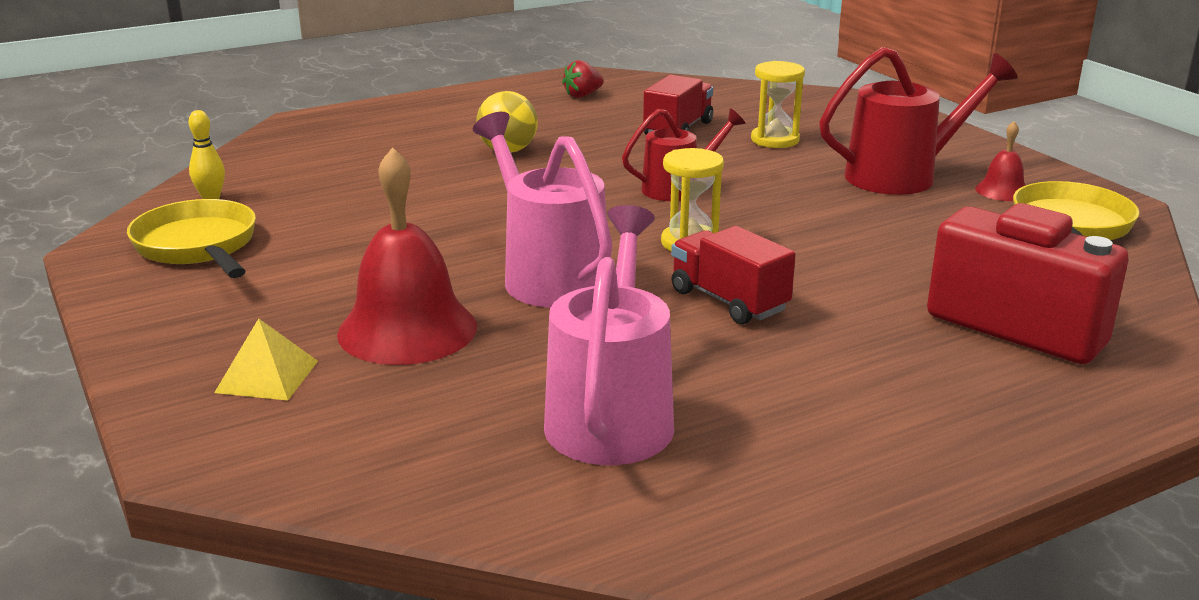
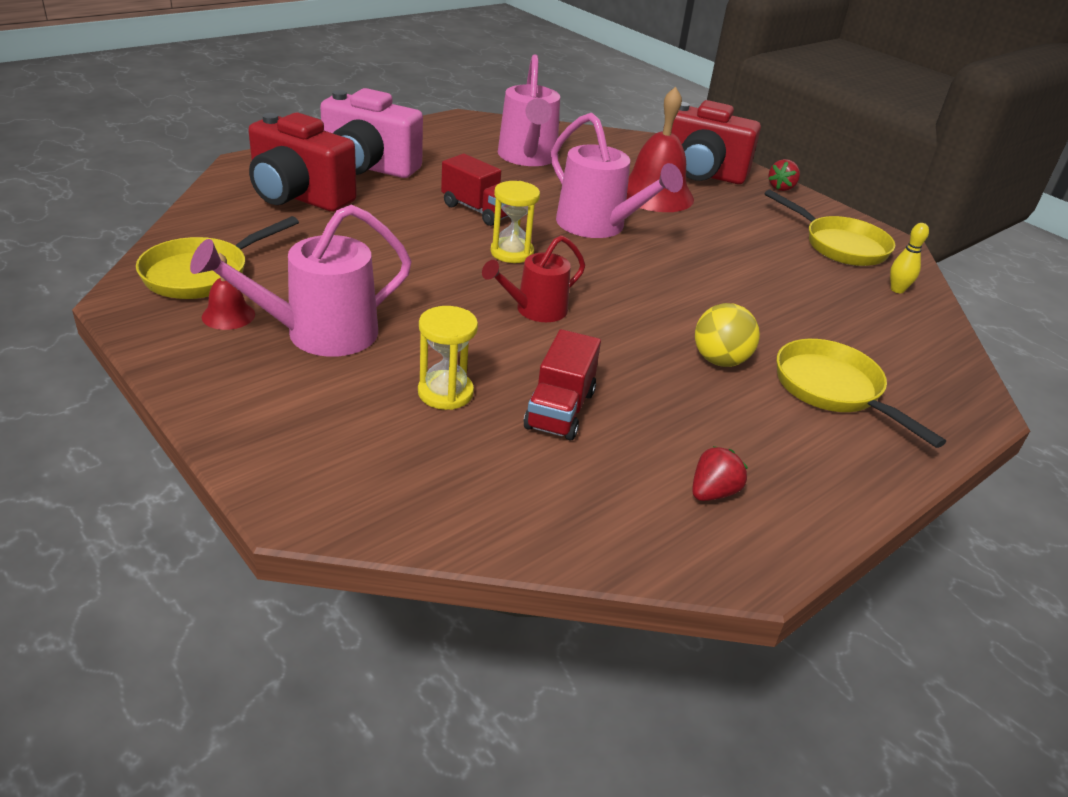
camera: 165 degrees right, 10 degrees up
yellow pyramid [214,318,318,400] -> red camera [663,100,761,184]
red watering can [819,47,1018,195] -> pink watering can [190,204,412,357]
none -> pink camera [320,88,423,178]
none -> red strawberry [768,159,800,191]
none -> yellow pan [776,339,946,448]

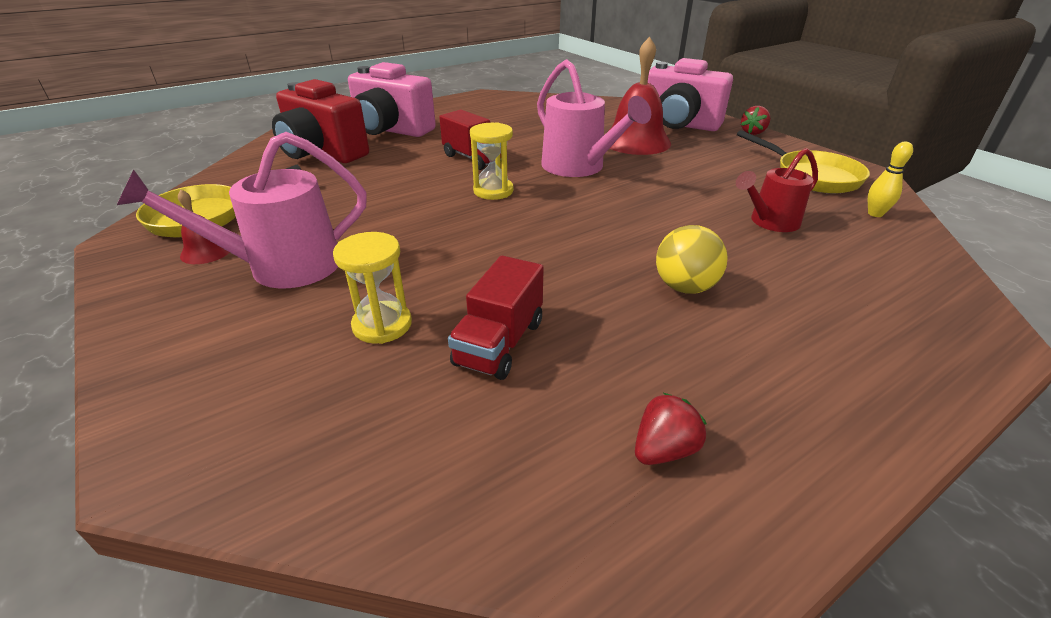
camera: 10 degrees right, 0 degrees up
red watering can [482,235,585,322] -> red watering can moved to [736,148,818,232]
pink watering can [498,54,560,166] -> none
red camera [663,100,761,184] -> pink camera [648,58,733,131]
yellow pan [776,339,946,448] -> none

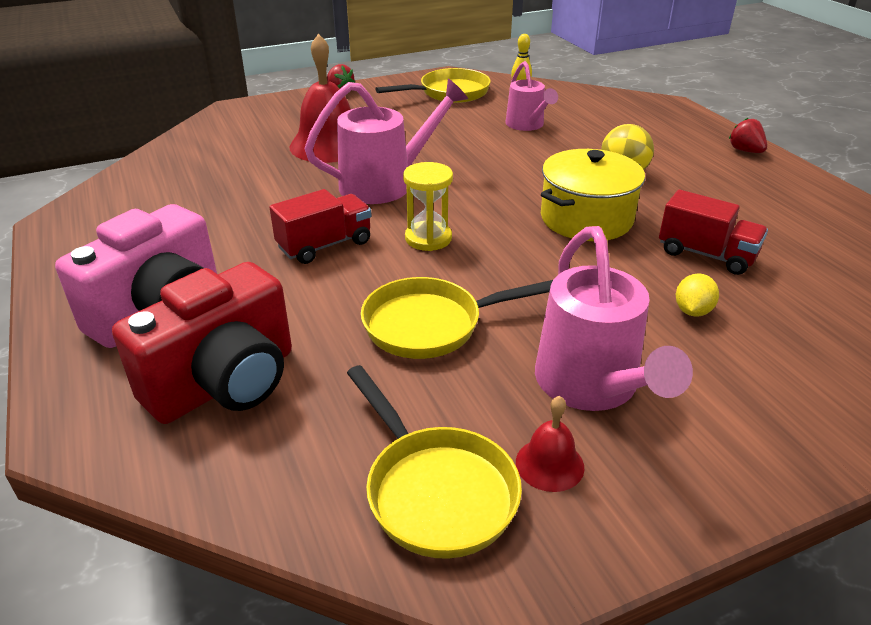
camera: 80 degrees left, 0 degrees up
yellow hourglass [333,232,412,344] -> yellow lemon [676,273,719,317]
red strawberry [635,393,707,465] -> red strawberry moved to [729,118,767,153]
pink camera [648,58,733,131] -> none
red watering can [736,148,818,232] -> pink watering can [506,61,558,131]
none -> yellow pan [361,277,553,359]
none -> yellow pot [541,149,645,241]

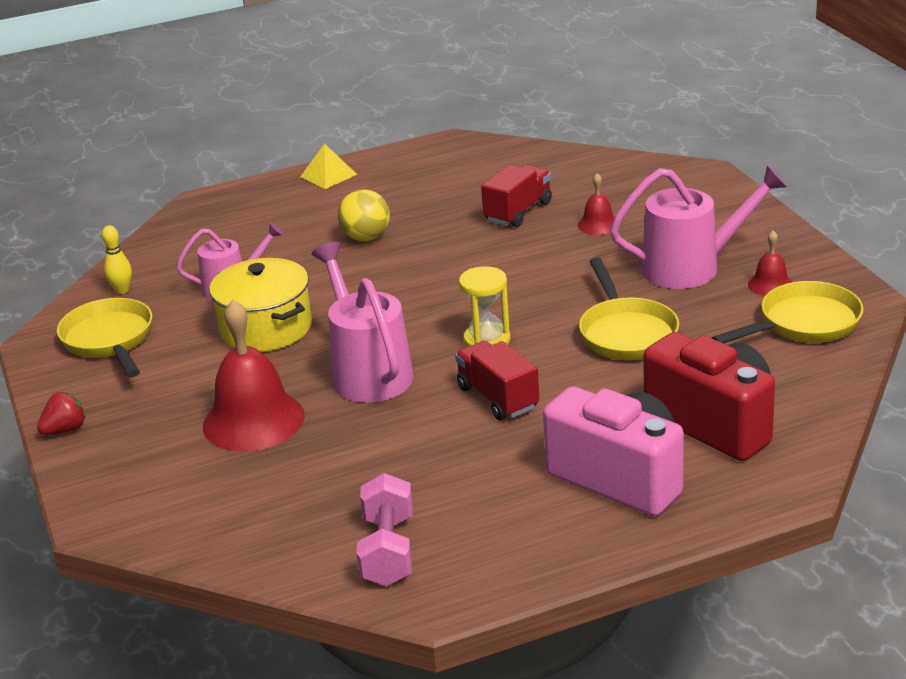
camera: 85 degrees left, 5 degrees down
yellow pot [541,149,645,241] -> yellow pot moved to [209,258,312,352]
yellow lemon [676,273,719,317] -> red bell [578,173,615,235]
red strawberry [729,118,767,153] -> yellow pyramid [300,144,357,189]
none -> pink dumbbell [357,473,413,586]

